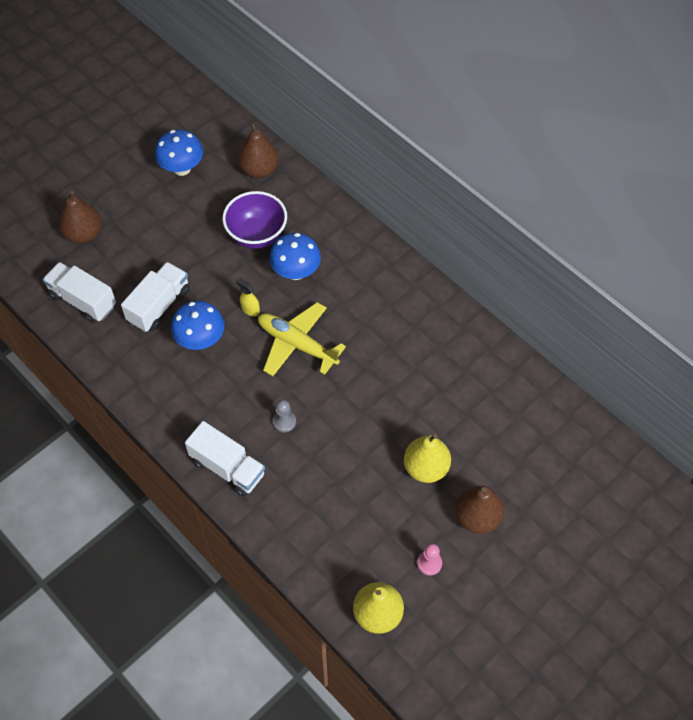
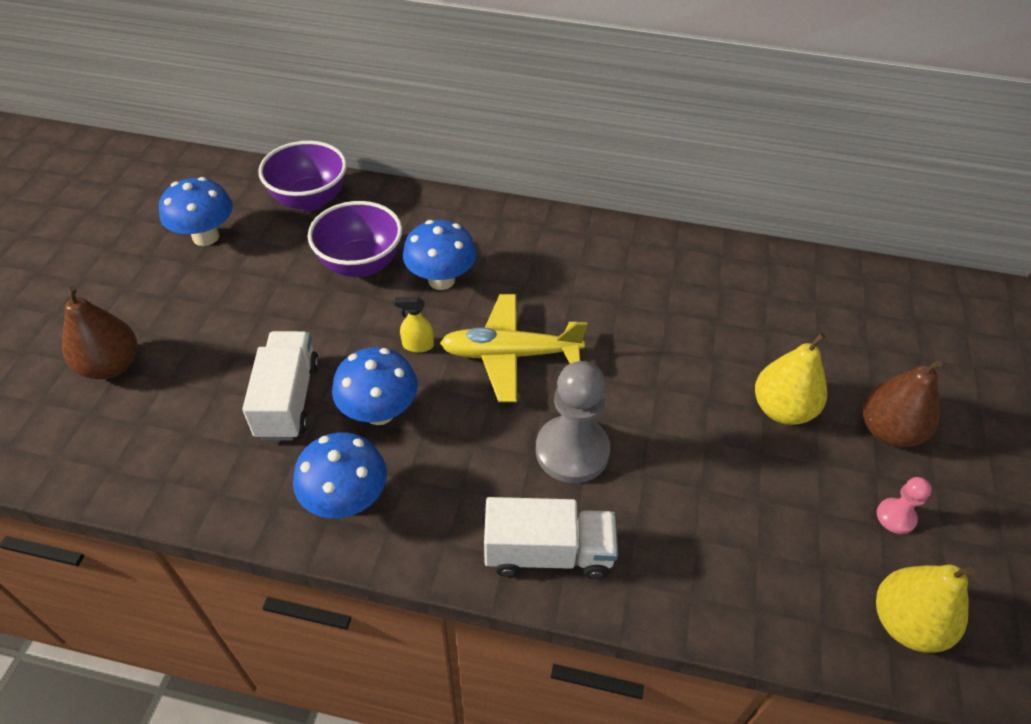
camera: 35 degrees left, 10 degrees down
white truck [42,262,116,323] -> none
brown pear [238,122,279,178] -> purple bowl [258,141,347,211]
grey pawn [273,400,296,432] -> grey pawn [536,361,610,483], size x2.06
none -> blue mushroom [293,432,387,518]

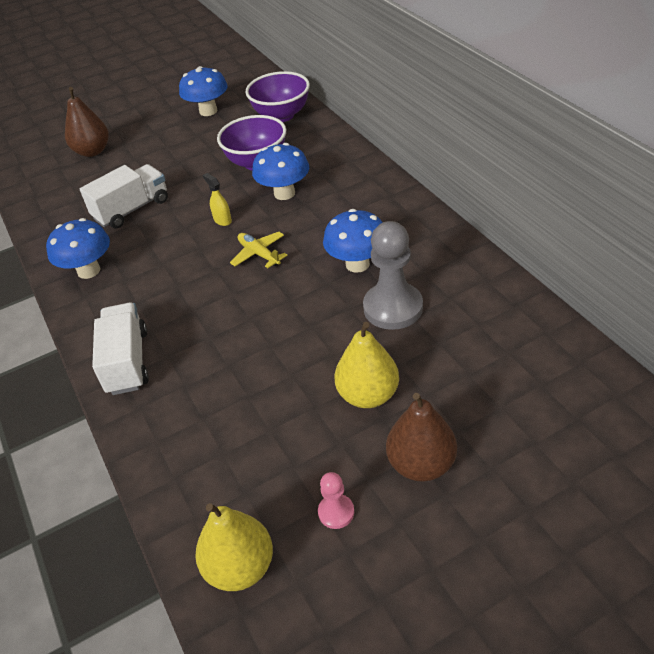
camera: 55 degrees right, 5 degrees down
blue mushroom [332,347,418,425] -> blue mushroom moved to [323,209,383,273]
yellow plane [440,294,587,402] -> yellow plane [230,232,288,268], size x0.58
white truck [484,497,618,579] -> white truck turned 150 degrees counterclockwise [92,303,149,395]
grey pawn [536,361,610,483] -> grey pawn moved to [363,221,423,330]

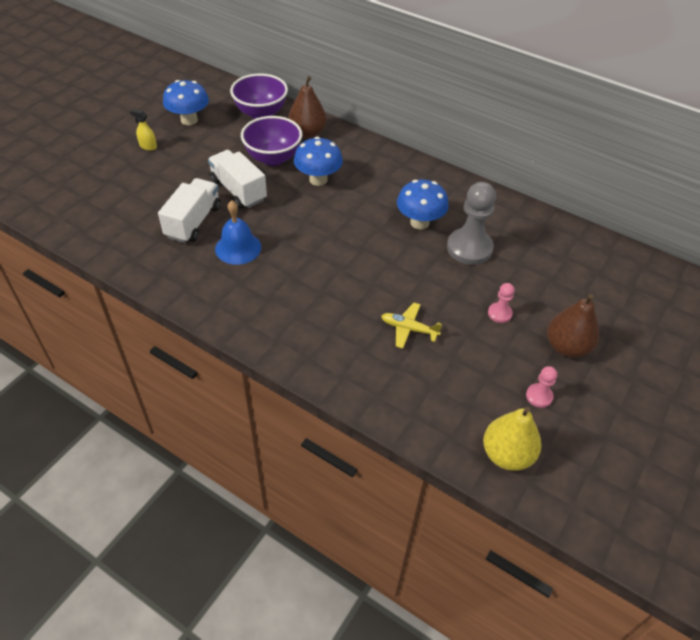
camera: 35 degrees left, 5 degrees up
blue mushroom [46,218,110,279] -> none
brown pear [65,87,109,157] -> brown pear moved to [288,76,326,138]
white truck [92,303,149,395] -> white truck moved to [208,150,267,208]
yellow spray bottle [203,173,232,226] -> yellow spray bottle moved to [130,109,157,151]
yellow plane [230,232,288,268] -> yellow plane moved to [381,303,442,349]
yellow pear [334,322,399,408] -> pink pawn [488,283,515,323]
none -> blue bell [215,200,261,265]

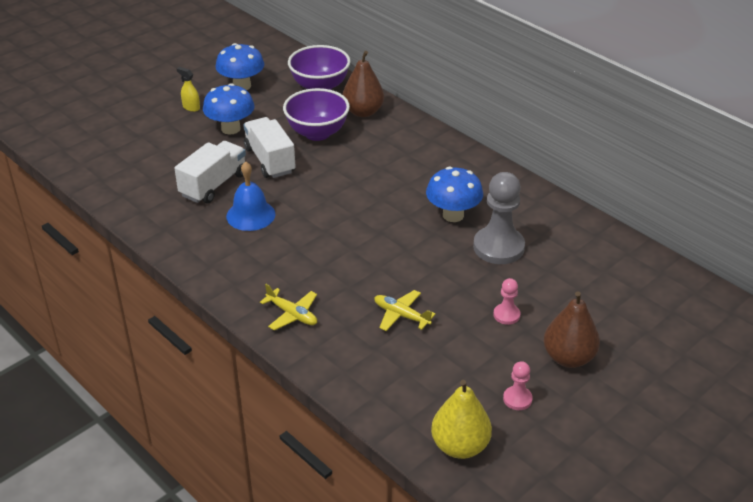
camera: 15 degrees right, 10 degrees down
blue mushroom [294,137,343,186] -> blue mushroom moved to [203,83,255,134]
none -> yellow plane [260,284,317,331]

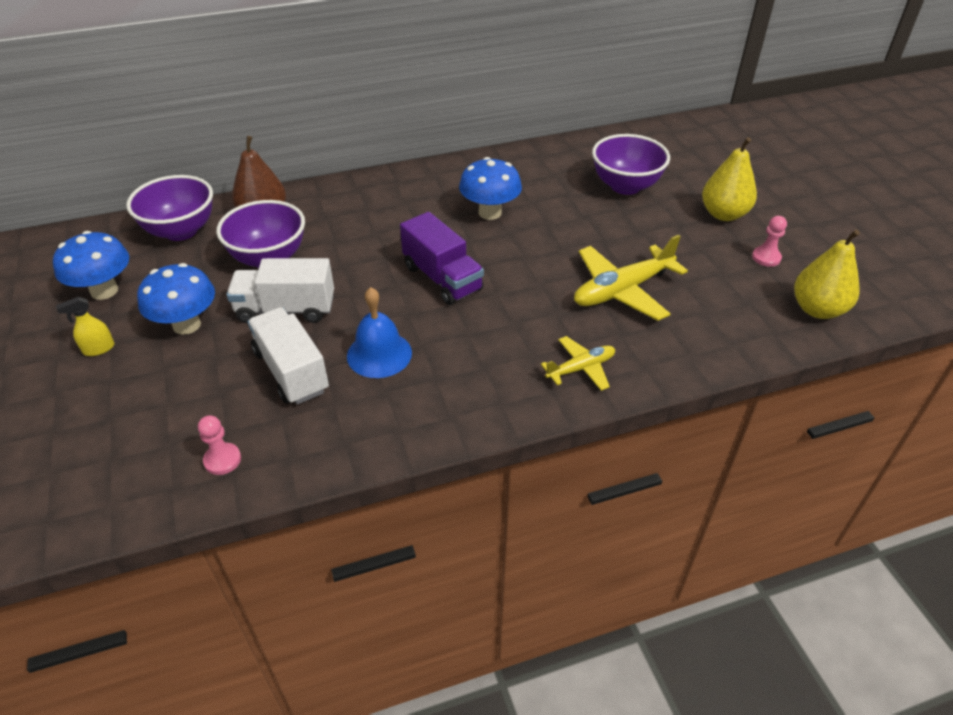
camera: 65 degrees left, 5 degrees up
yellow plane [374,290,436,331] -> yellow plane [574,235,688,321], size x1.74
grey pawn [473,172,525,264] -> none
pink pawn [493,278,520,325] -> pink pawn moved to [198,415,241,475]
brown pear [544,291,600,368] -> yellow pear [702,137,757,221]
none -> purple truck [400,212,484,305]
none -> purple bowl [592,134,670,195]

